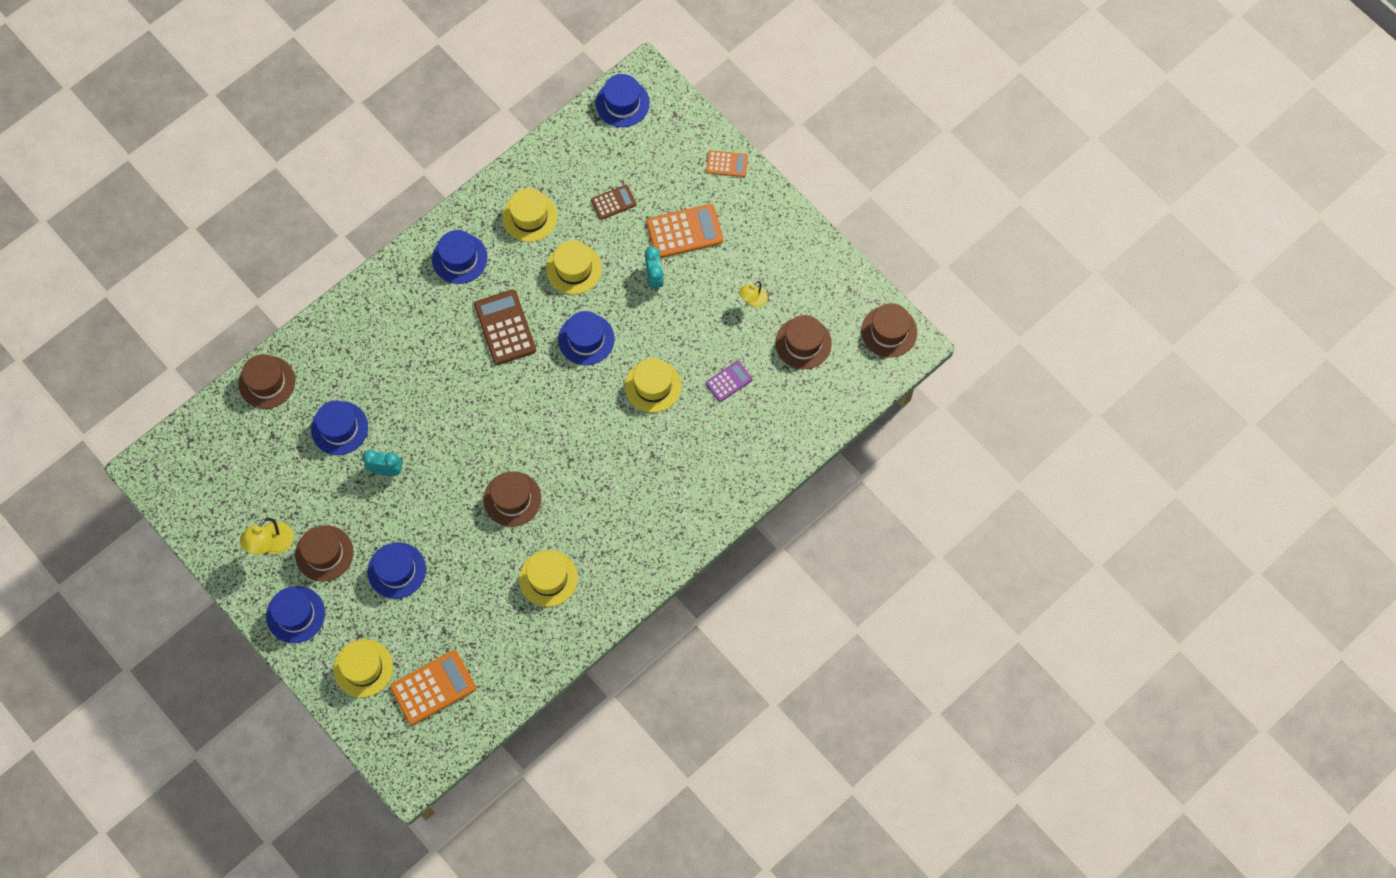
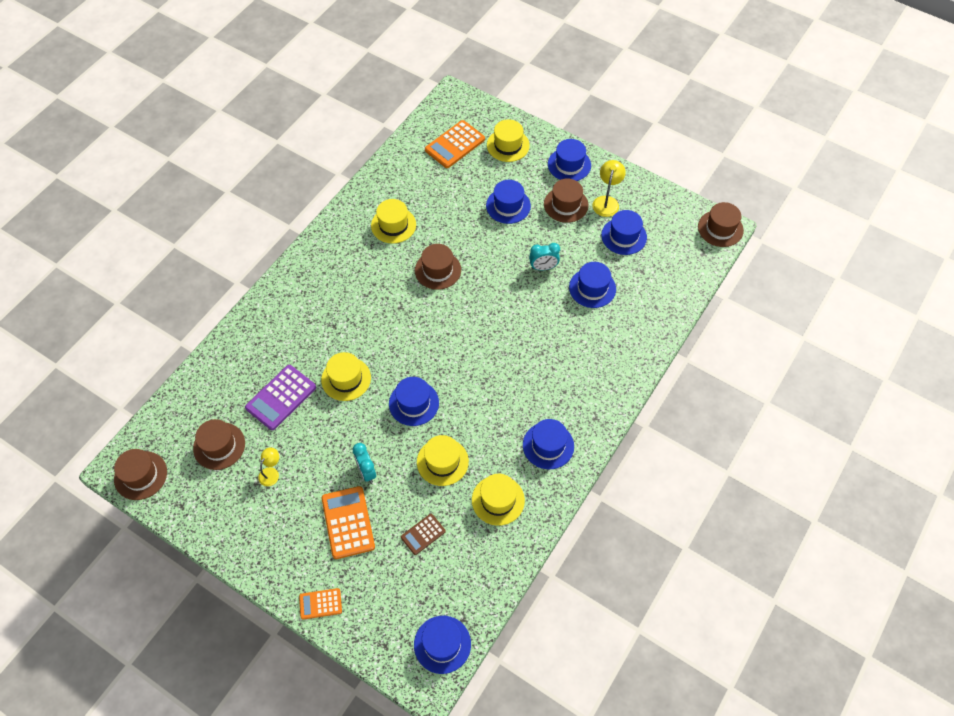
camera: 165 degrees right, 10 degrees down
brown hat [238,354,295,409] -> brown hat moved to [698,202,744,247]
brown calculator [474,290,536,365] -> none
orange calculator [646,204,723,258] -> orange calculator turned 105 degrees clockwise [322,486,375,559]
purple calculator [705,361,752,402] -> purple calculator [245,365,316,430], size x1.73
none -> blue hat [601,210,647,255]

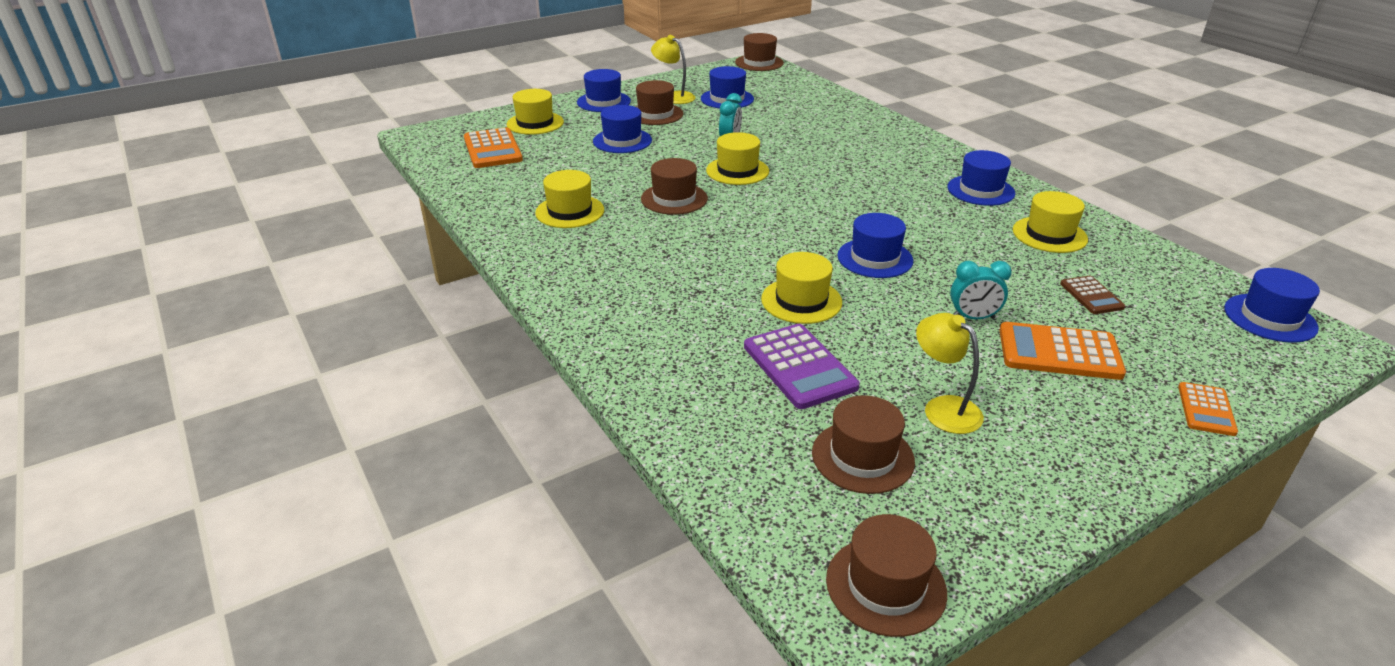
camera: 65 degrees left, 25 degrees down
yellow lamp [258,447,279,486] -> yellow lamp [916,313,984,434], size x1.52
yellow hat [417,435,469,486] -> yellow hat moved to [706,132,769,185]
blue hat [569,262,616,308] -> none

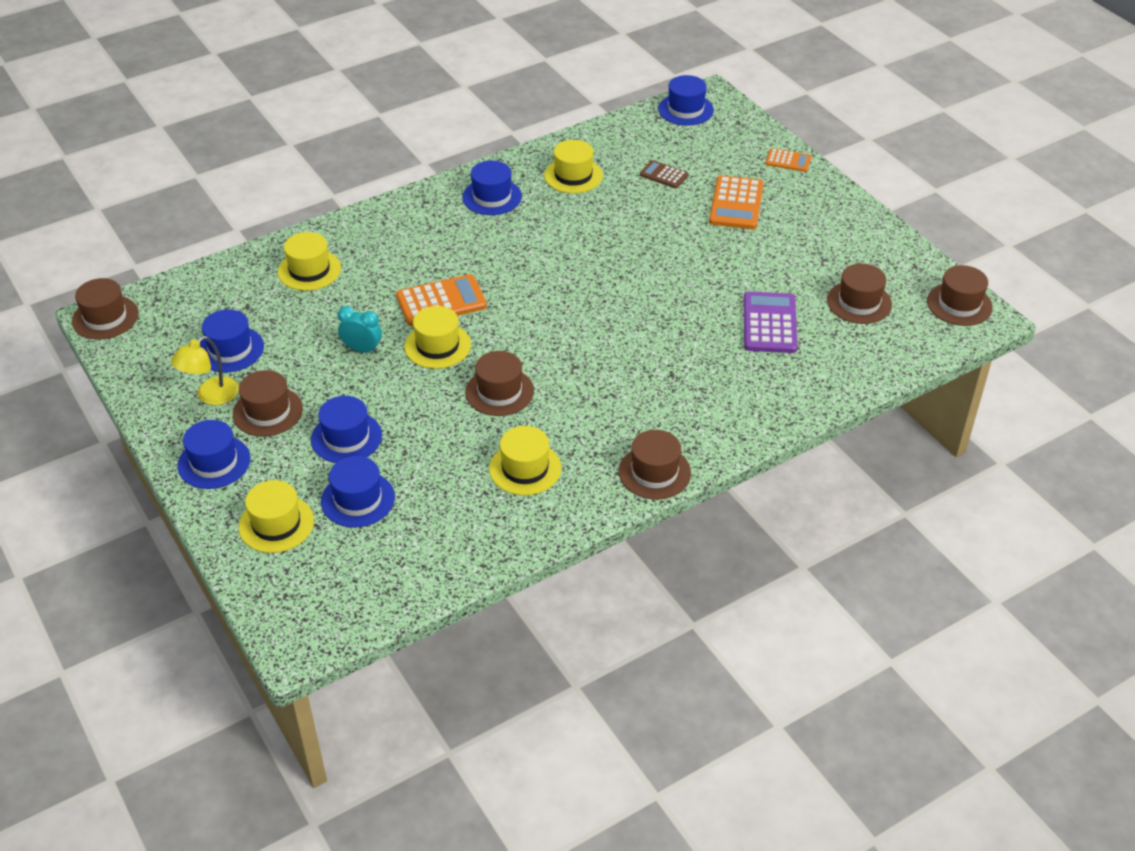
camera: 90 degrees left, 10 degrees up
orange calculator [464,127,523,168] -> orange calculator moved to [396,274,487,326]
purple calculator [744,324,860,409] -> purple calculator turned 60 degrees counterclockwise [744,292,798,353]
yellow hat [761,252,842,324] -> yellow hat moved to [278,232,341,291]
blue hat [837,213,913,278] -> blue hat moved to [321,456,395,528]
yellow lamp [916,313,984,434] -> none
turquoise clock [950,261,1012,319] -> none
brown calculator [1060,276,1125,314] -> brown calculator turned 135 degrees counterclockwise [640,160,688,188]
none -> brown hat [619,430,691,499]

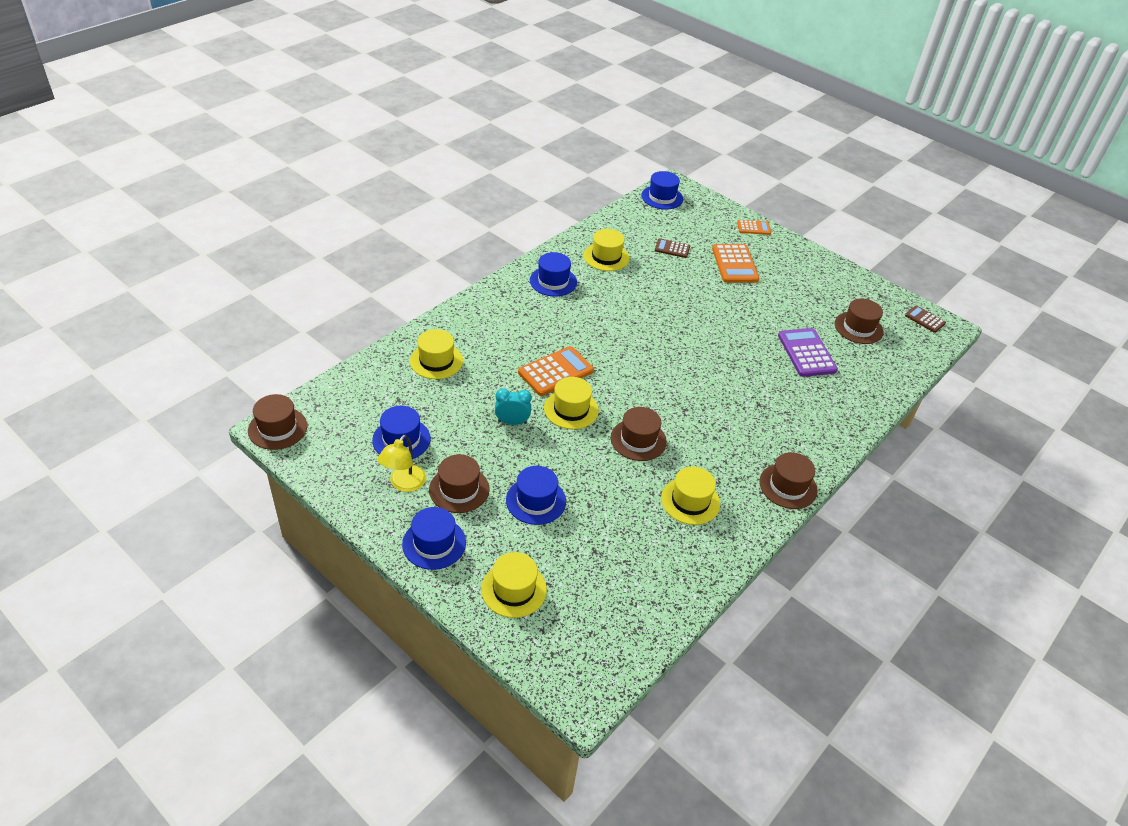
camera: 20 degrees left, 0 degrees up
blue hat [321,456,395,528] -> none
brown hat [927,265,993,326] -> brown calculator [905,306,946,333]

